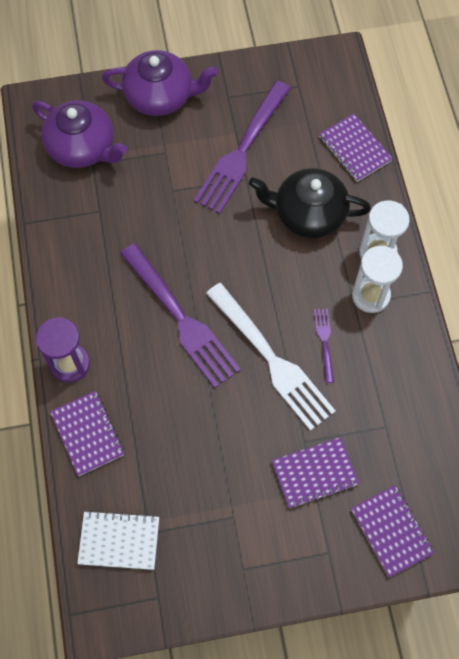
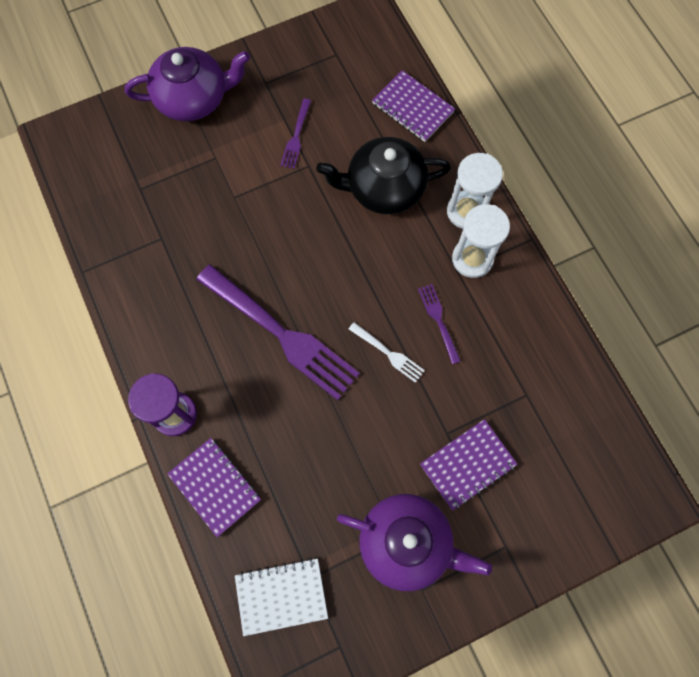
camera: 15 degrees left, 5 degrees up
purple teapot [32,100,127,168] -> purple teapot moved to [337,494,492,591]
purple fork [194,81,291,214] -> purple fork [280,99,311,169], size x0.45
white fork [206,283,336,431] -> white fork [349,322,425,383], size x0.45
purple notebook [351,485,434,577] -> none

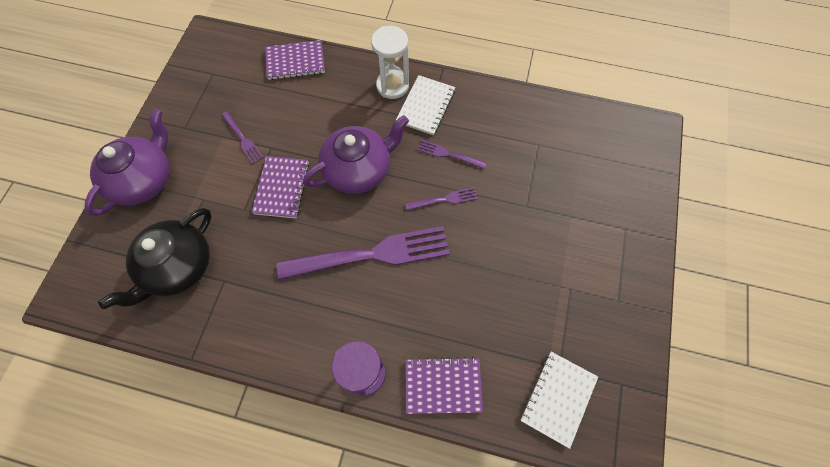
camera: 50 degrees left, 5 degrees down
black teapot [316,137,451,214] -> black teapot moved to [98,208,212,309]
purple teapot [337,494,492,591] -> purple teapot moved to [303,115,409,194]
white fork [349,322,425,383] -> purple fork [405,187,478,210]
purple notebook [420,419,518,511] -> purple notebook moved to [252,156,309,218]
white hourglass [452,204,510,278] -> white notebook [396,75,455,135]

